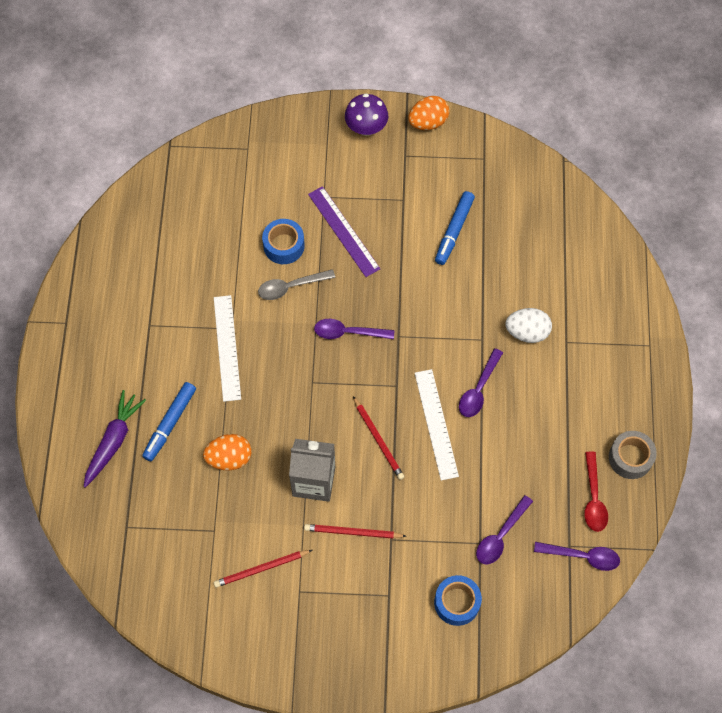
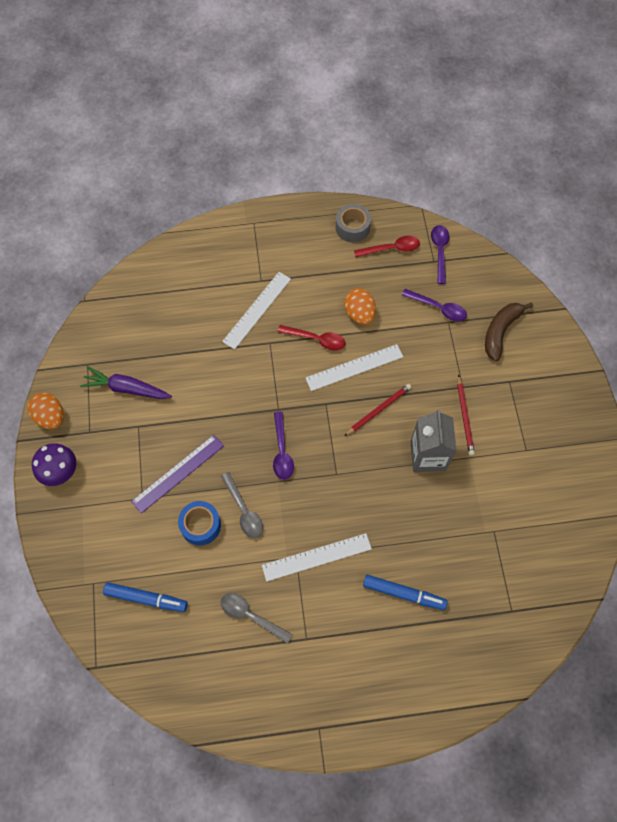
camera: 100 degrees left, 0 degrees up
purple carrot [84,390,146,488] -> purple carrot moved to [80,367,172,399]
orange egg [203,434,251,471] -> orange egg moved to [344,288,376,325]
red pencil [214,550,312,588] -> none
blue tape [434,575,482,626] -> brown banana [485,303,533,361]
blue marker [435,191,475,265] -> blue marker moved to [103,582,188,612]
purple spoon [459,348,503,417] -> red spoon [277,325,346,351]
white egg [505,308,552,343] -> white ruler [222,272,291,350]
none -> grey spoon [221,593,293,644]

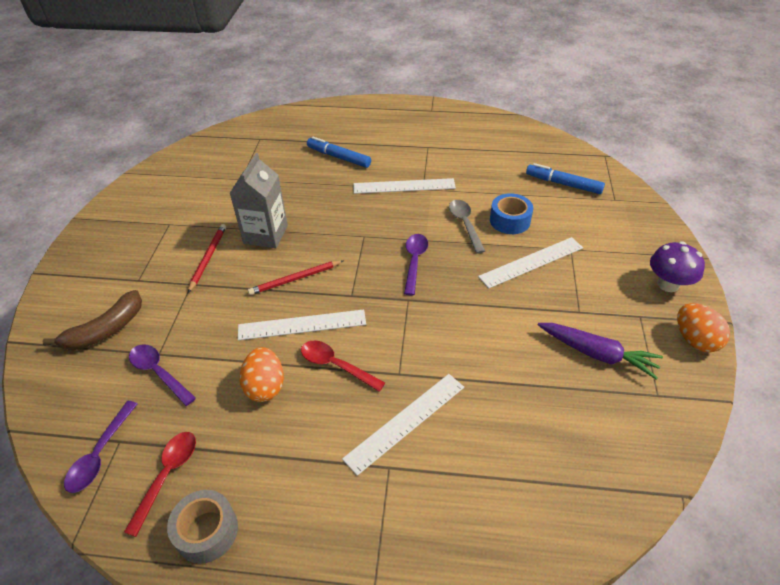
camera: 165 degrees left, 20 degrees down
purple ruler [131,435,224,513] -> white ruler [478,237,583,288]
grey spoon [221,593,293,644] -> none
red spoon [354,236,420,257] -> red spoon turned 105 degrees clockwise [124,432,196,537]

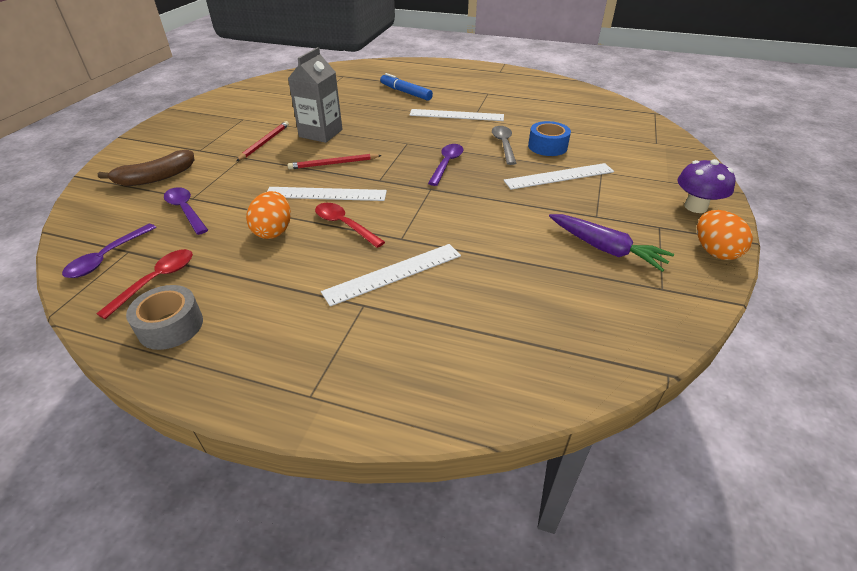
camera: 10 degrees right, 5 degrees down
blue marker [526,163,605,194] -> none

